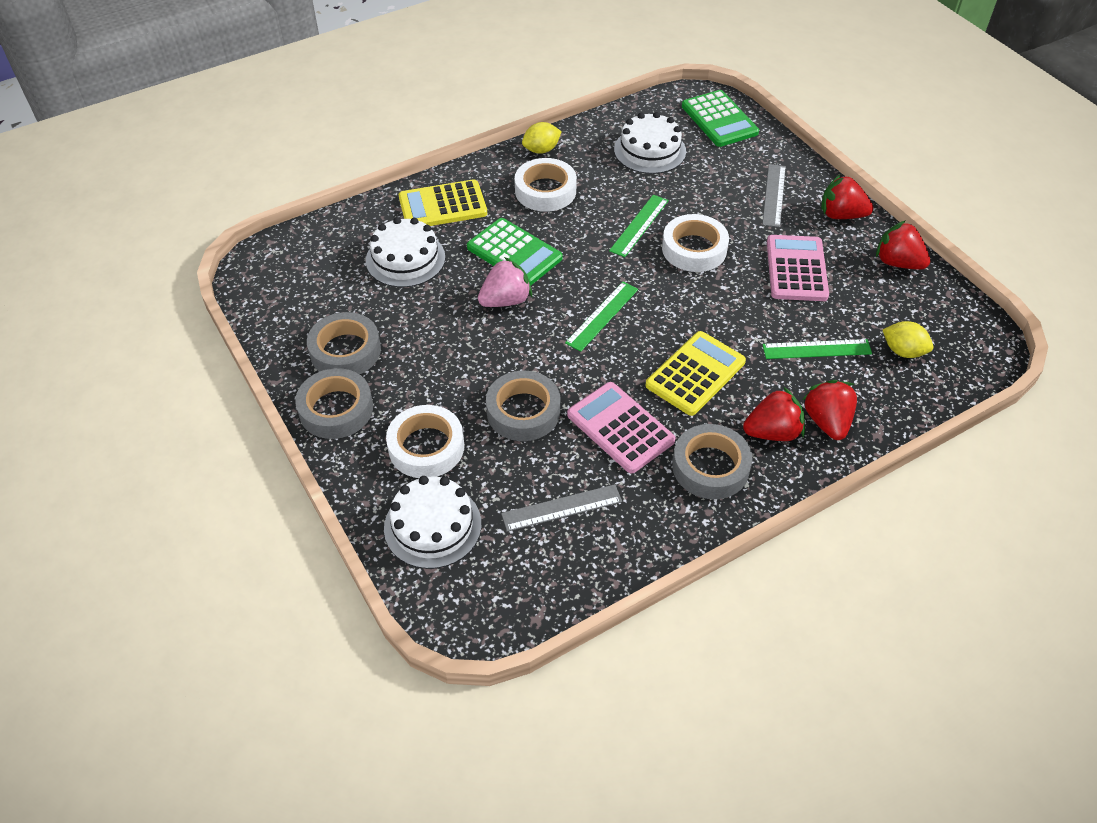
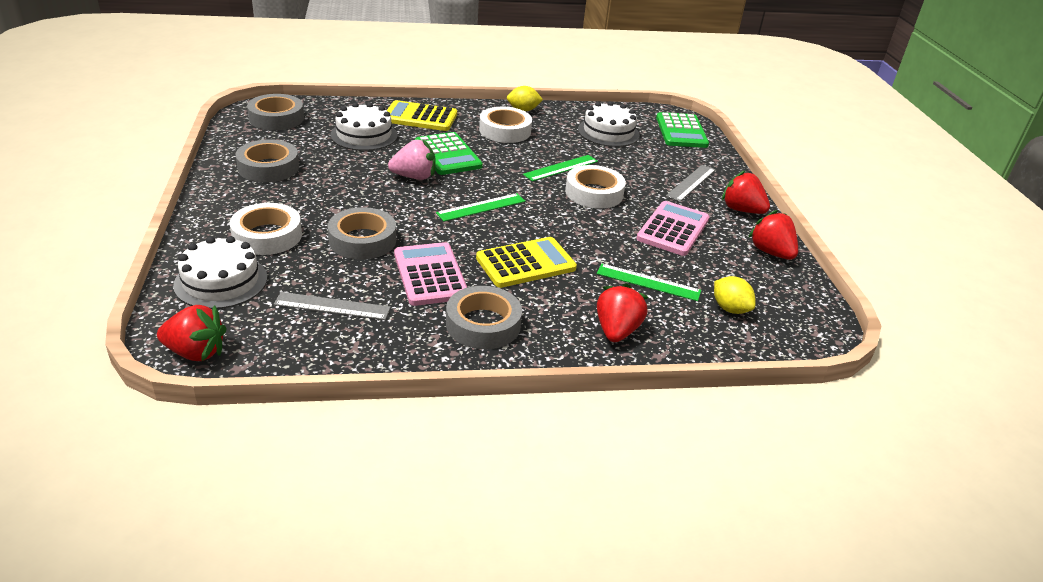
camera: 20 degrees right, 15 degrees down
grey tape [295,368,373,439] -> grey tape moved to [247,94,304,130]
red strawberry [743,387,805,441] -> red strawberry moved to [157,305,227,361]

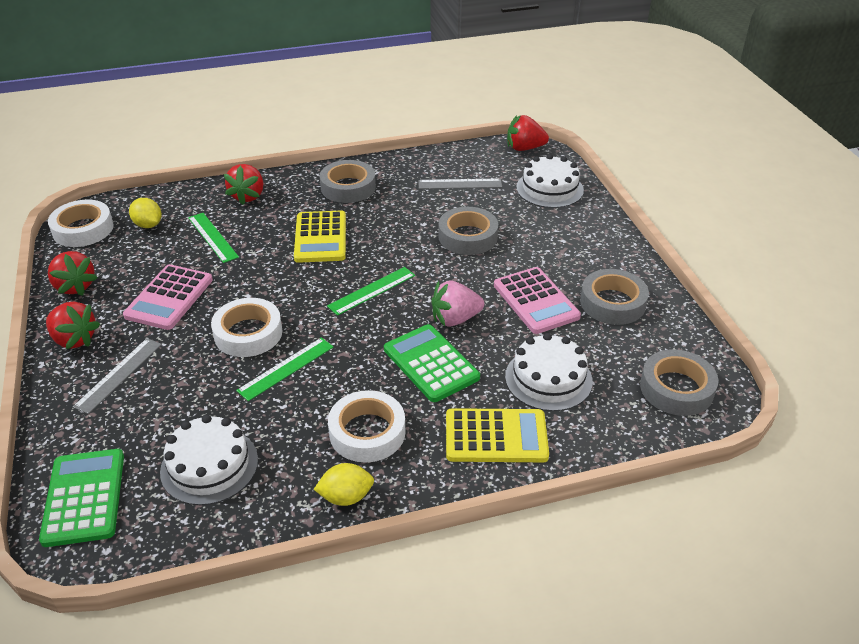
camera: 175 degrees right, 5 degrees up
white tape [230,203,302,255] -> white tape moved to [48,200,114,247]
pink calculator [394,242,467,306] -> pink calculator moved to [494,267,581,334]
yellow calculator [476,237,577,288] -> yellow calculator turned 60 degrees counterclockwise [294,211,346,263]
green ruler [596,264,701,301] -> green ruler turned 45 degrees clockwise [188,213,239,263]

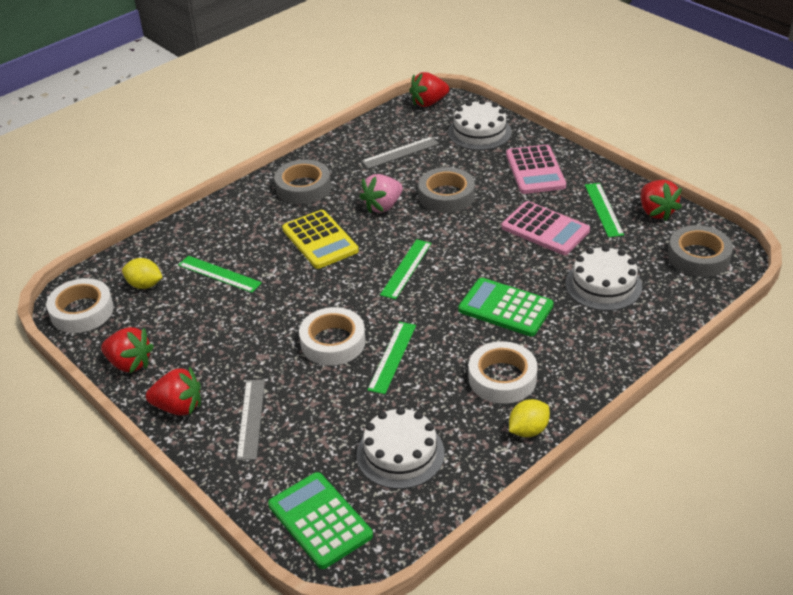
camera: 25 degrees left, 0 degrees up
pink calculator [123,264,213,330] -> pink calculator moved to [506,145,566,194]
red strawberry [224,164,263,205] -> red strawberry moved to [641,180,682,221]
pink strawberry [431,281,484,326] -> pink strawberry moved to [359,174,403,213]
yellow calculator [446,408,549,462] -> none
grey tape [580,269,649,325] -> green ruler [585,183,624,237]

